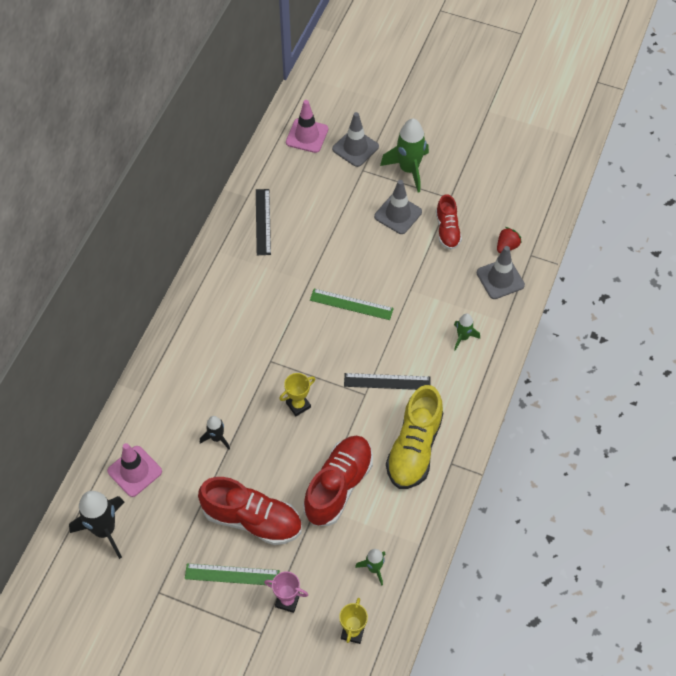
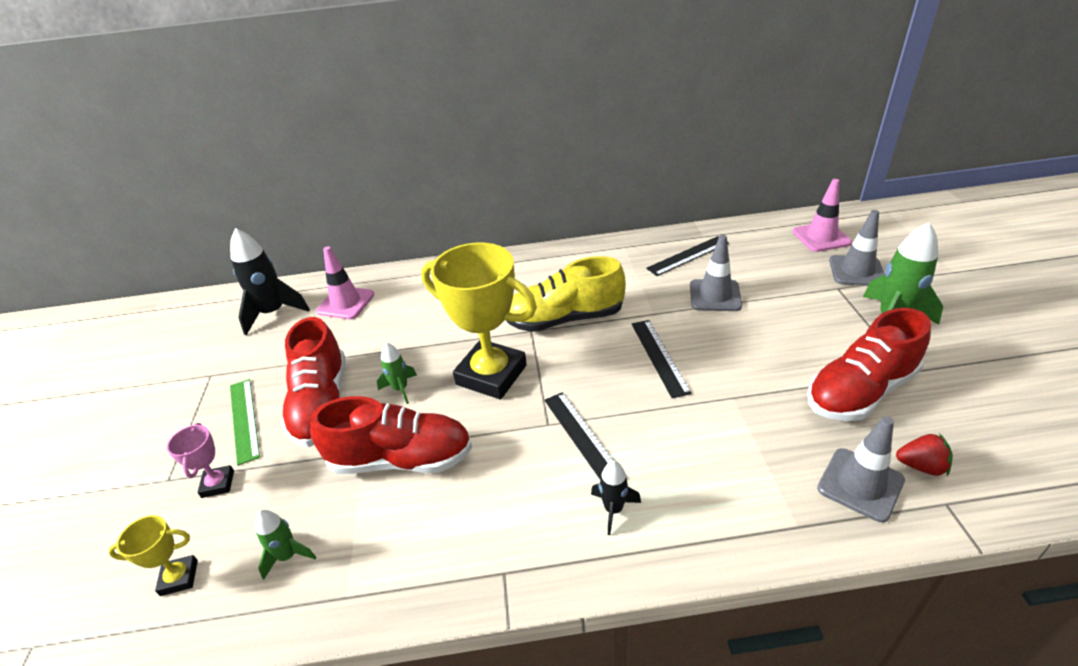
camera: 65 degrees right, 20 degrees down
black rocket [200,416,230,450] -> black rocket moved to [591,461,641,535]
yellow trophy [279,373,315,416] -> yellow trophy [421,243,537,399], size x2.22
green ruler [310,289,394,320] -> black ruler [632,320,692,398]
grey traffic cone [374,180,422,234] -> grey traffic cone moved to [690,235,742,311]
yellow shoe [386,385,443,489] -> yellow shoe moved to [506,256,626,332]
red shoe [436,194,462,250] -> red shoe [807,308,931,421], size x1.70
green rocket [454,313,480,351] -> green rocket moved to [377,343,417,404]

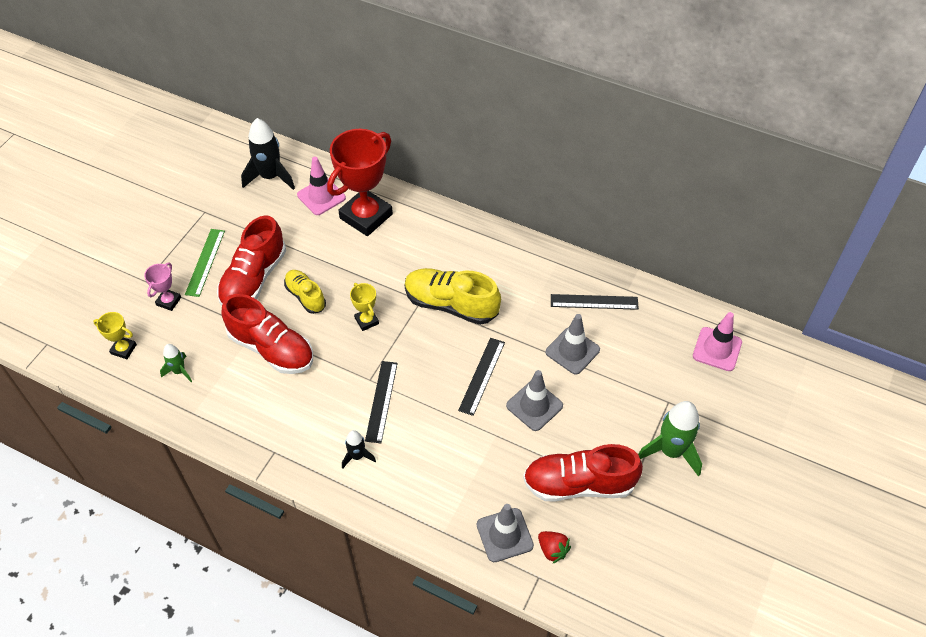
camera: 30 degrees right, 15 degrees up
green rocket [377,343,417,404] -> yellow shoe [284,270,326,314]
yellow trophy [421,243,537,399] -> yellow trophy [350,283,379,331], size x0.45
grey traffic cone [829,210,885,286] -> grey traffic cone moved to [506,370,563,431]
none -> red trophy [327,129,393,236]

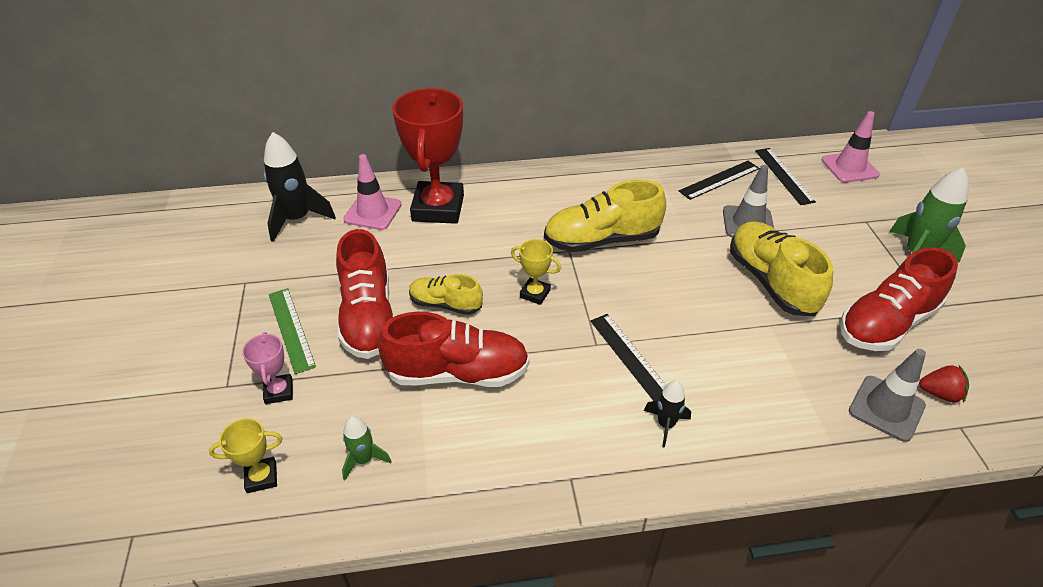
camera: 35 degrees left, 10 degrees down
black ruler [458,338,505,416] -> black ruler moved to [755,148,816,205]
grey traffic cone [506,370,563,431] -> yellow shoe [730,221,833,316]

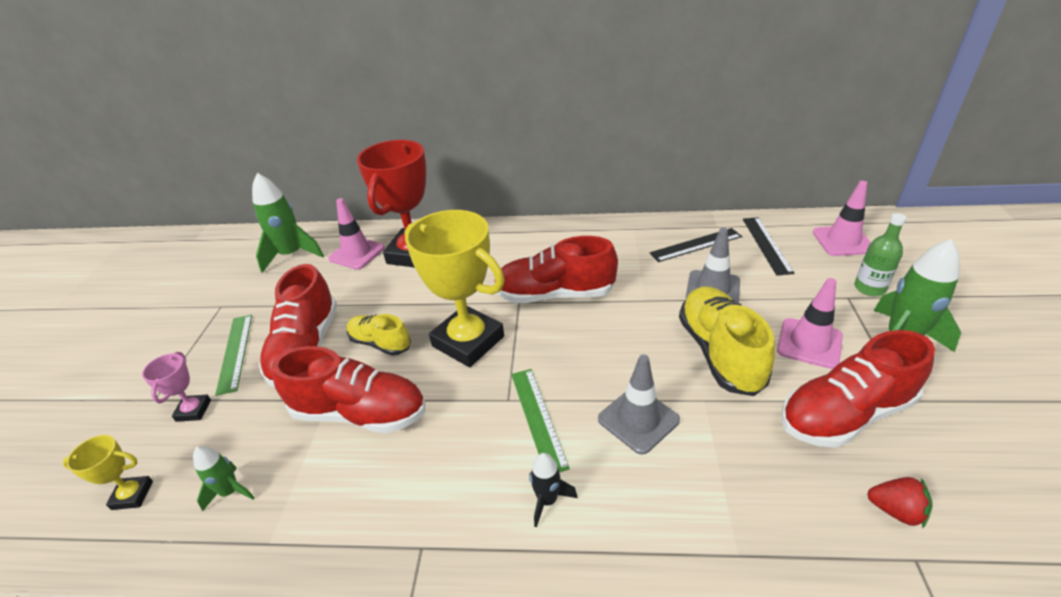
camera: 15 degrees right, 5 degrees down
black rocket [264,132,336,242] -> green rocket [252,173,324,273]
yellow trophy [511,239,561,305] -> yellow trophy [404,210,504,367], size x2.22
yellow shoe [544,180,666,252] -> red shoe [493,236,618,303]
black ruler [590,314,667,401] -> green ruler [511,369,570,472]
grey traffic cone [849,349,926,442] -> grey traffic cone moved to [598,354,680,455]
none -> pink traffic cone [777,278,843,369]
none -> green bottle [854,213,907,296]

